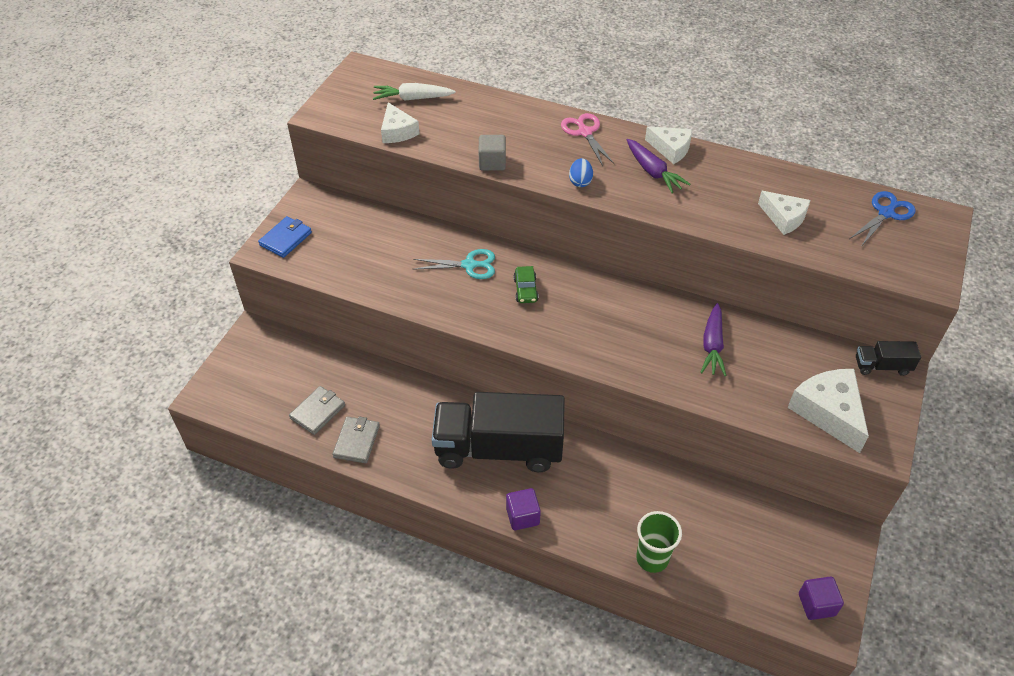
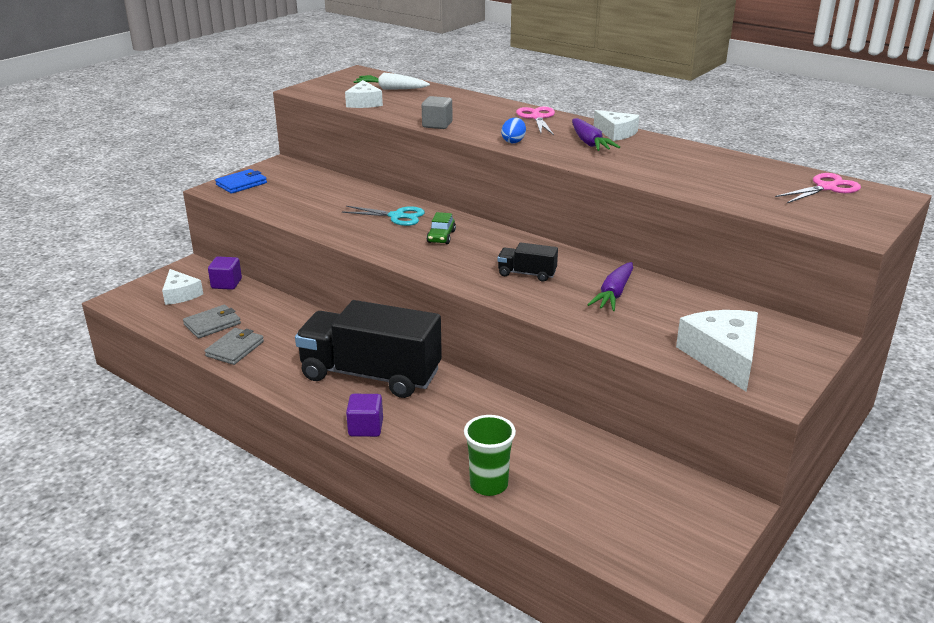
camera: 15 degrees right, 20 degrees down
white cheese [758,191,811,235] -> white cheese moved to [162,269,203,305]
purple cube [799,576,844,620] -> purple cube moved to [208,256,242,290]
blue scissors [849,191,916,247] -> pink scissors [775,173,861,203]
black truck [856,341,921,376] -> black truck moved to [497,242,558,282]

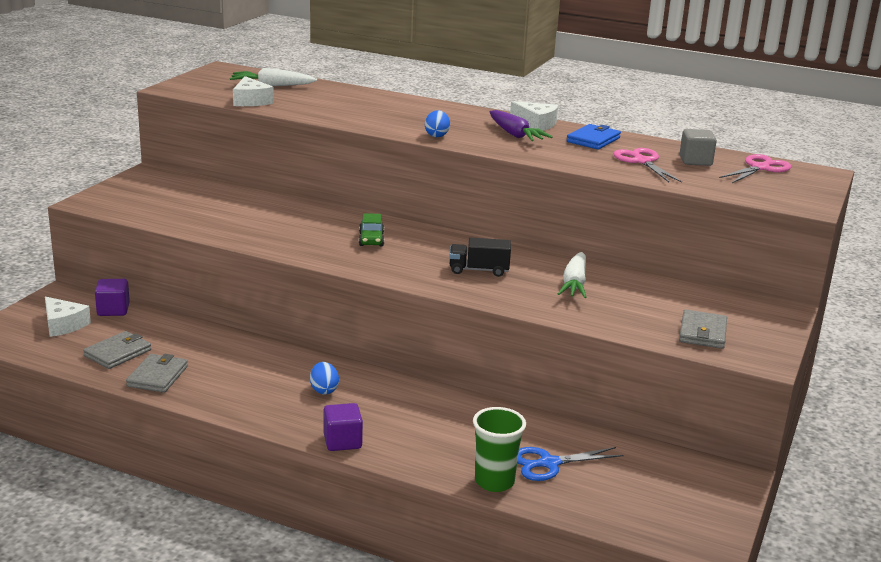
camera: 15 degrees left, 5 degrees down
blue wallet [215,169,267,194] -> blue wallet moved to [567,124,621,150]
black truck [295,300,442,398] -> blue egg [310,362,339,394]
turquoise scissors [342,206,425,226] -> none
grey cube [422,96,453,129] -> grey cube moved to [680,129,717,166]
pink scissors [516,107,555,135] -> pink scissors moved to [614,148,682,182]
purple carrot [587,262,633,311] -> white carrot [558,252,587,298]
white cheese [676,310,758,392] -> grey wallet [679,309,727,349]
none -> blue scissors [517,447,624,481]

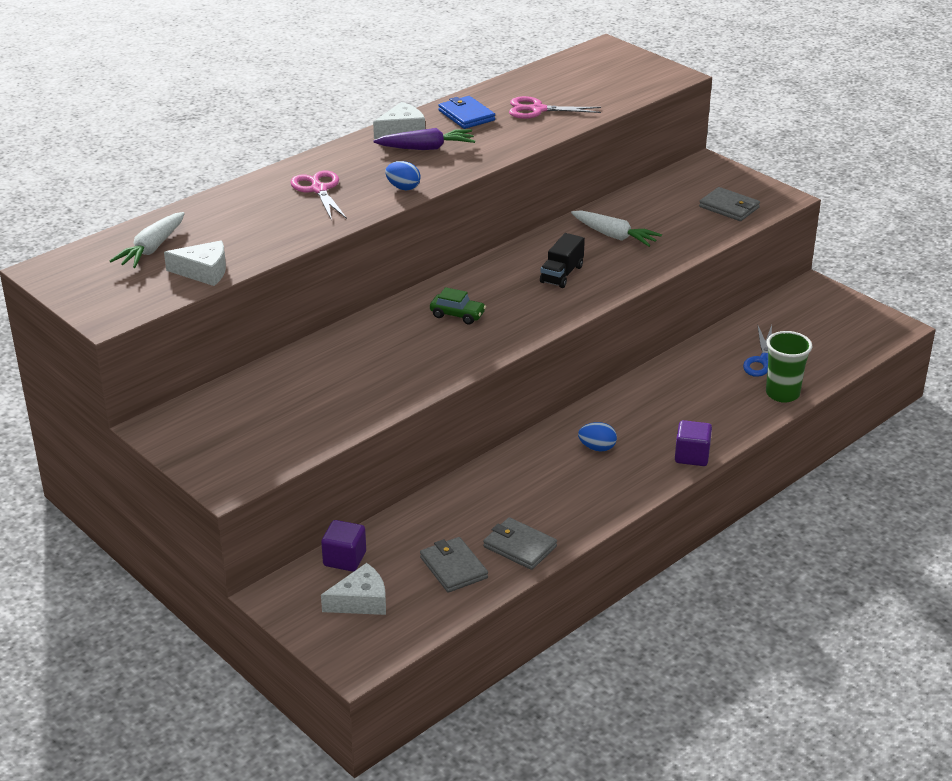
camera: 65 degrees left, 10 degrees up
grey cube [680,129,717,166] -> none
pink scissors [719,154,792,183] -> pink scissors moved to [290,171,347,220]

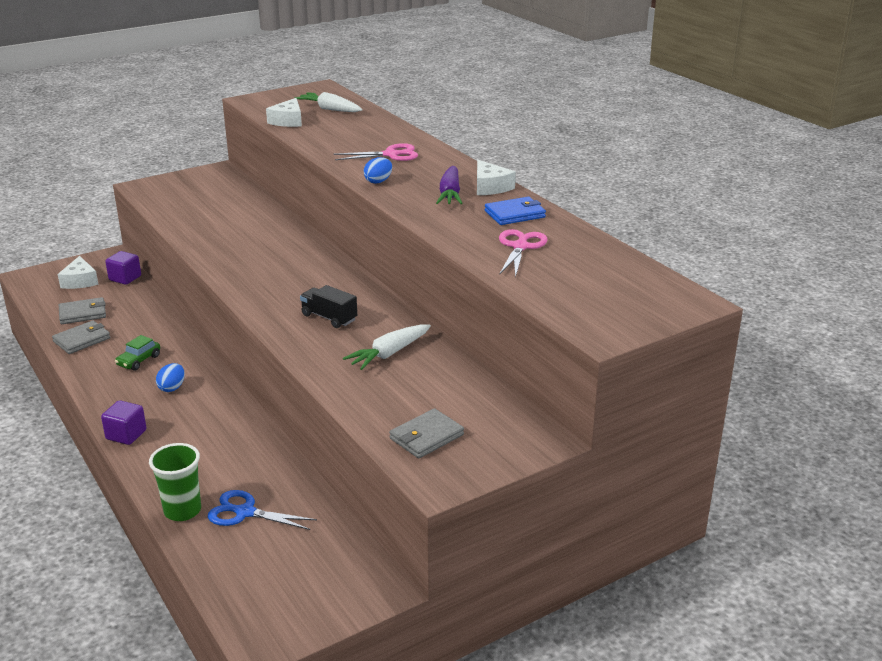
camera: 100 degrees right, 5 degrees down
green car [430,287,486,324] -> green car moved to [115,335,160,371]

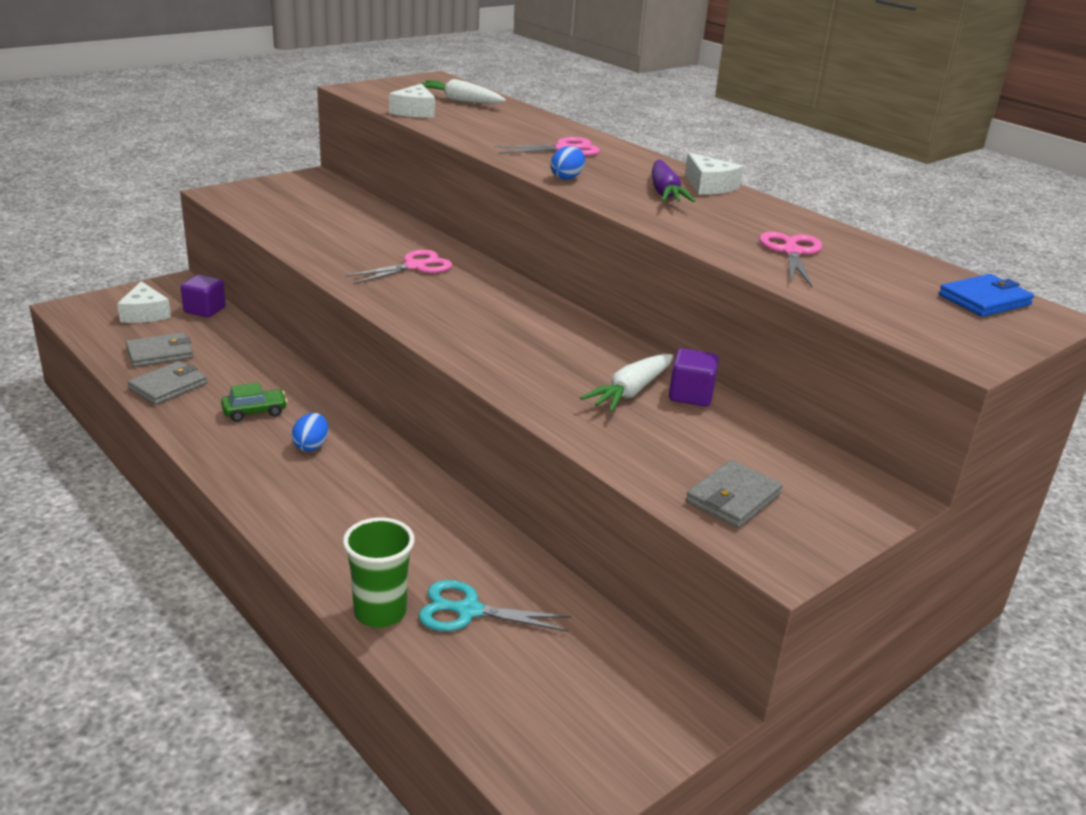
camera: 10 degrees left, 0 degrees up
purple cube [101,400,147,445] -> purple cube moved to [669,348,719,407]
green car [115,335,160,371] -> green car turned 135 degrees counterclockwise [221,382,288,422]
blue scissors [208,490,317,530] -> turquoise scissors [419,580,571,632]
black truck [300,285,357,328] -> none
blue wallet [485,197,546,225] -> blue wallet moved to [939,274,1034,317]
none -> pink scissors [345,250,452,284]

